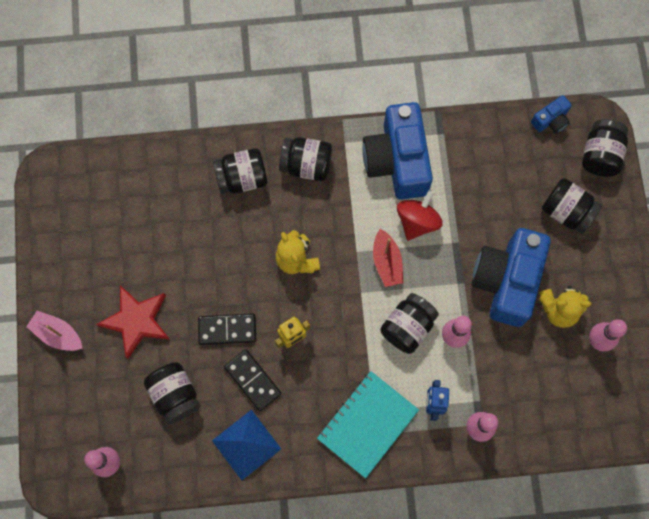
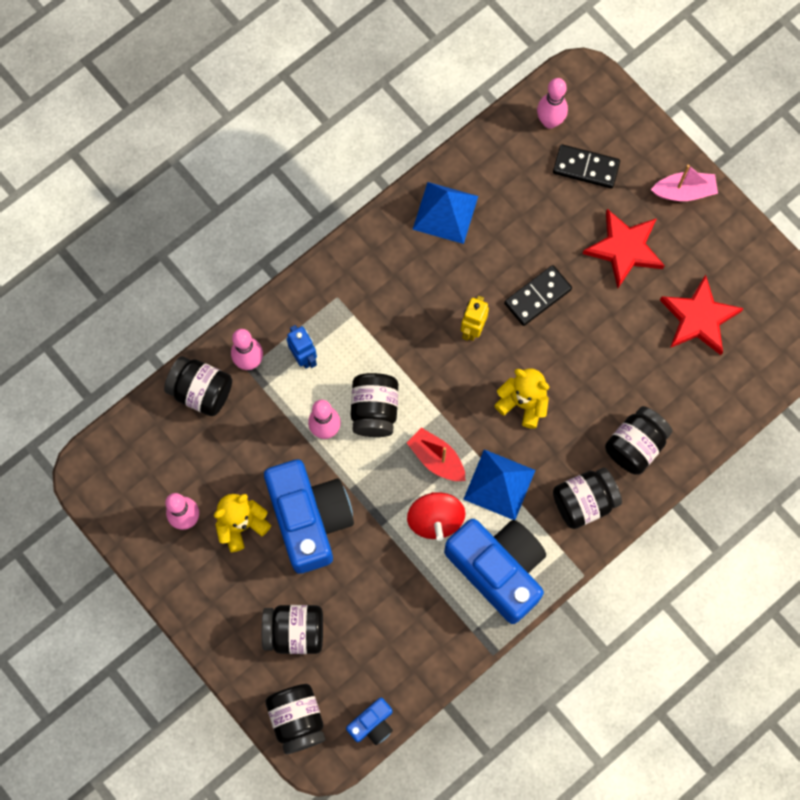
camera: 145 degrees right, 0 degrees up
black jar [144,362,200,424] -> black jar moved to [164,356,232,416]
black domino [224,349,281,411] -> black domino moved to [553,144,620,189]
turquoise notebook [317,371,419,478] -> none
blue camera [531,95,572,134] -> blue camera turned 150 degrees counterclockwise [346,698,393,745]
none -> blue pyramid [463,449,535,520]
none -> red star [660,275,744,355]

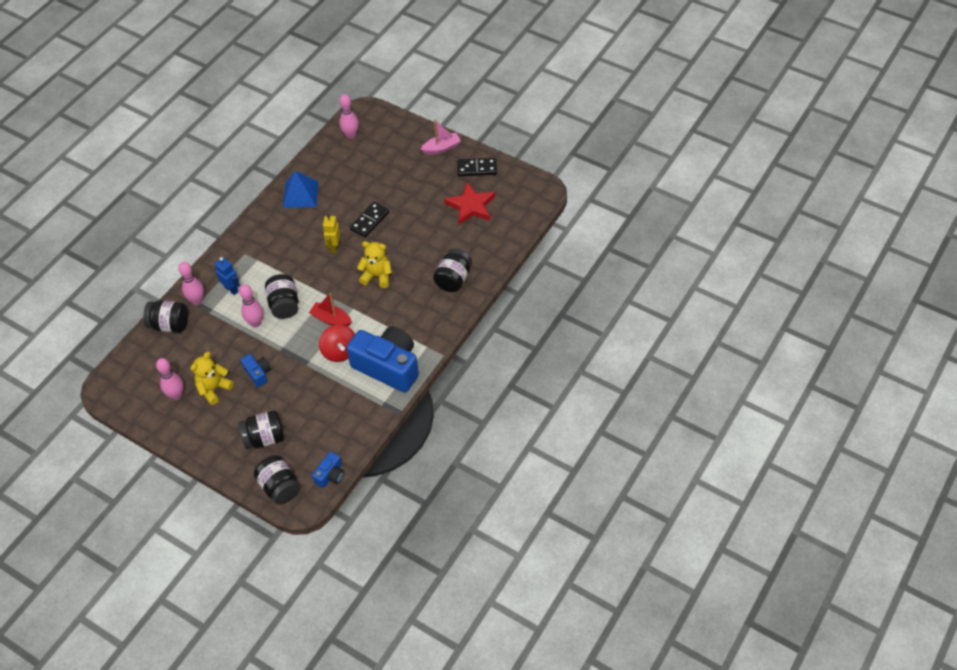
camera: 15 degrees left, 20 degrees down
blue camera [264,460,354,574] -> blue camera [241,354,271,387], size x0.45
blue pyramid [463,449,535,520] -> none
black domino [553,144,620,189] -> black domino moved to [457,158,497,176]
black jar [553,468,622,529] -> none
red star [583,209,665,288] -> none

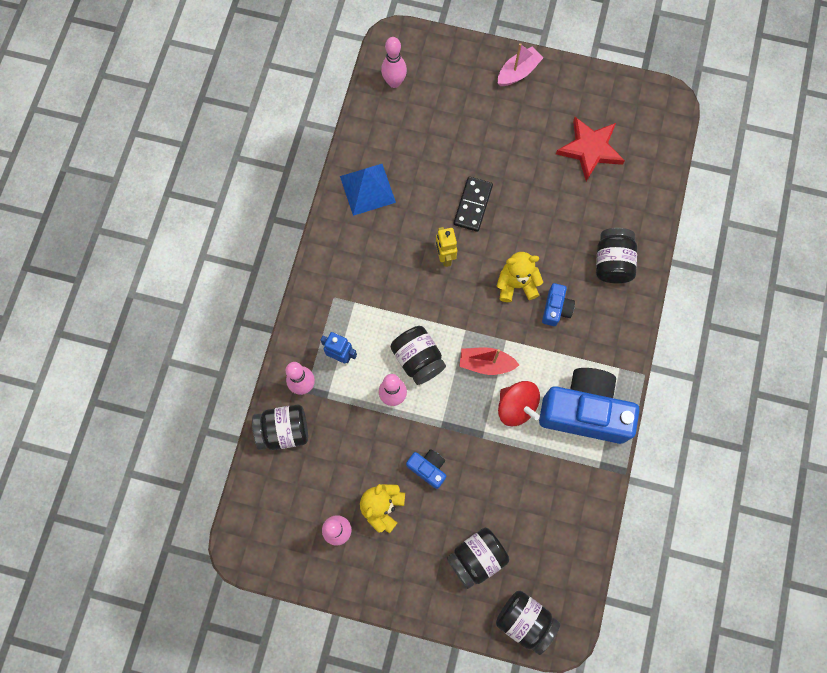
camera: 20 degrees left, 20 degrees up
blue camera [312,452,345,488] -> blue camera moved to [542,283,575,326]
black domino [457,158,497,176] -> none

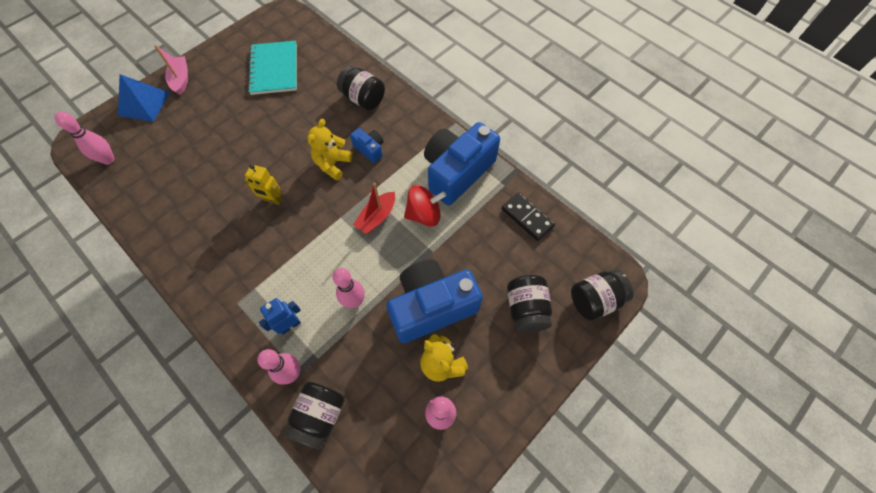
camera: 60 degrees left, 10 degrees down
blue pyramid [340,164,396,216] -> blue pyramid moved to [118,74,170,122]
black jar [391,326,446,385] -> none
blue camera [406,449,446,489] -> blue camera [386,259,483,343], size x2.22
black domino [454,177,493,232] -> black domino moved to [501,193,555,241]
red star [556,117,625,181] -> turquoise notebook [248,41,297,95]

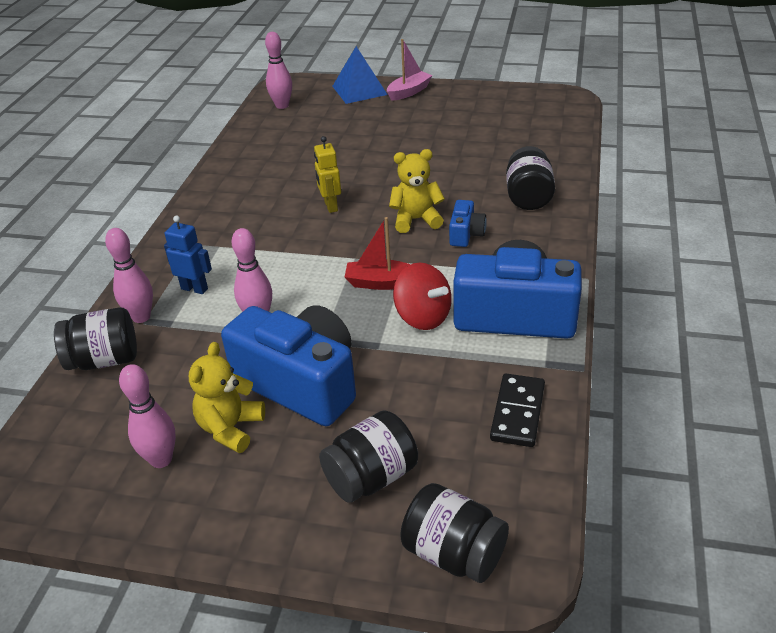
camera: 60 degrees right, 25 degrees down
turquoise notebook [248,41,297,95] -> none

